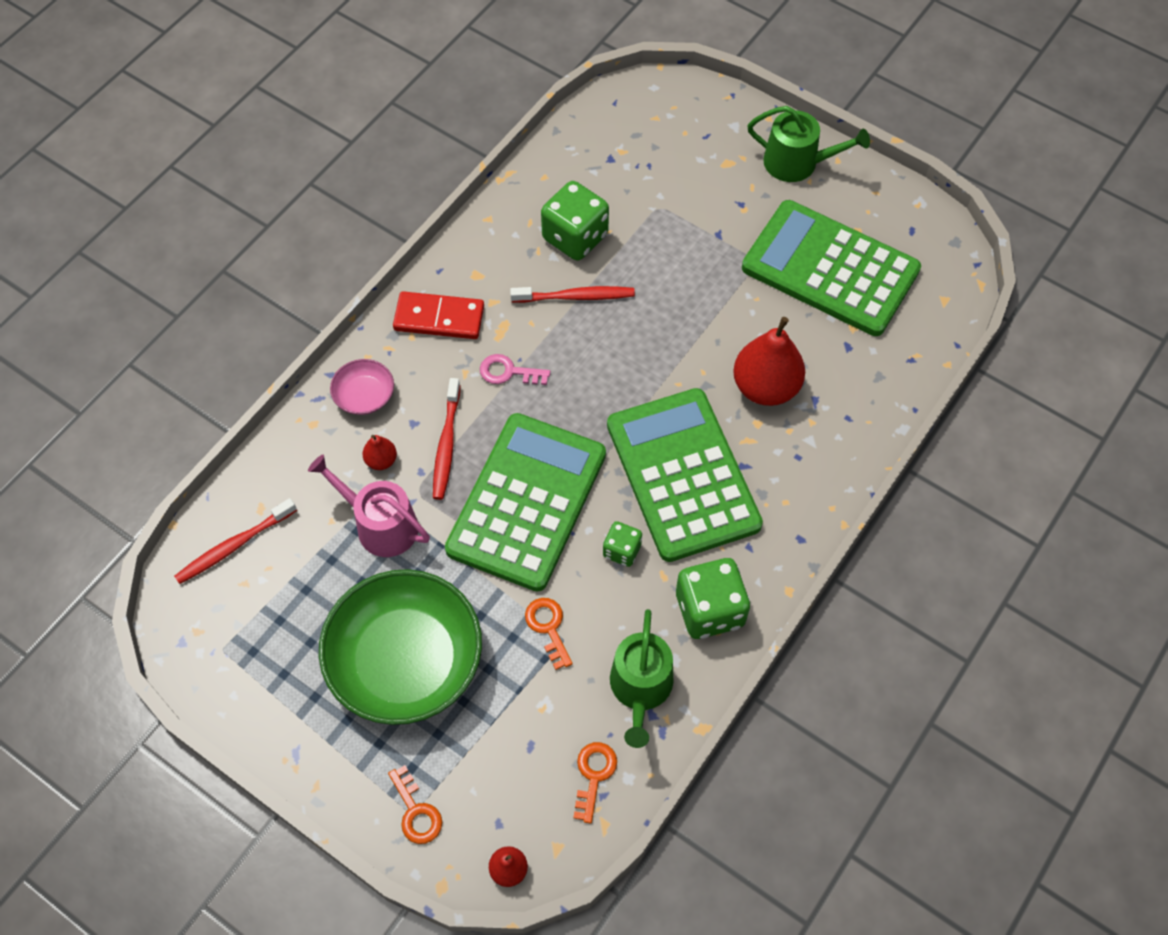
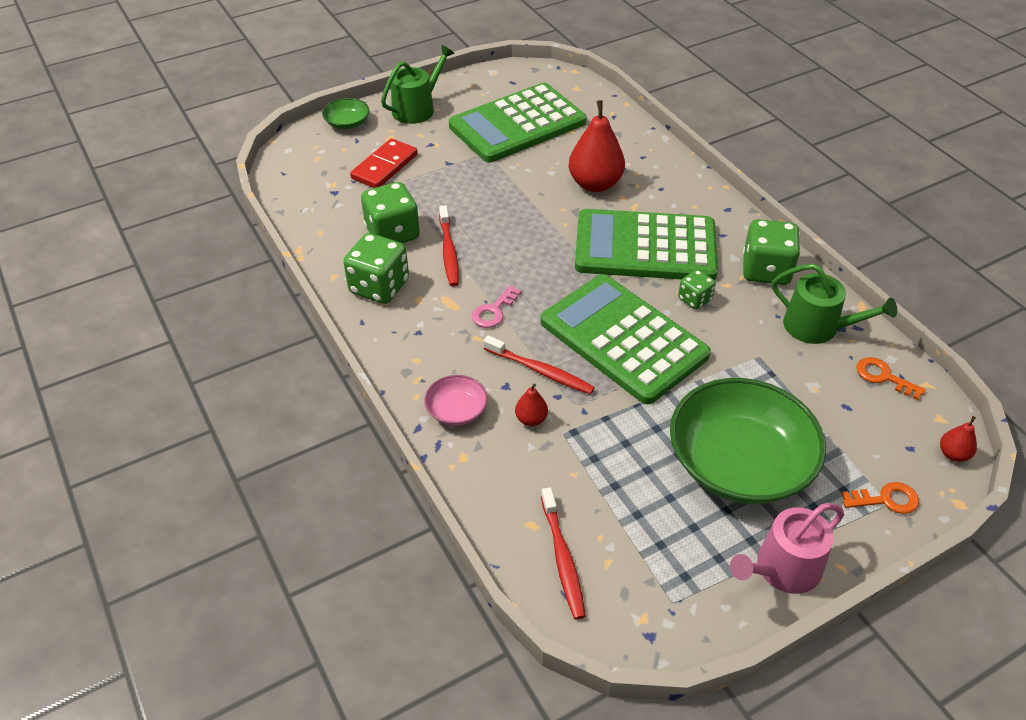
camera: 65 degrees left, 15 degrees down
pink watering can [308,455,430,557] -> pink watering can moved to [730,503,844,594]
red domino [393,291,484,339] -> red domino moved to [350,138,418,188]
red toothbrush [510,286,635,303] -> red toothbrush turned 150 degrees clockwise [439,205,459,287]
orange key [525,598,573,670] -> none
none -> green bowl [322,98,369,129]
none -> green dice [343,233,409,304]

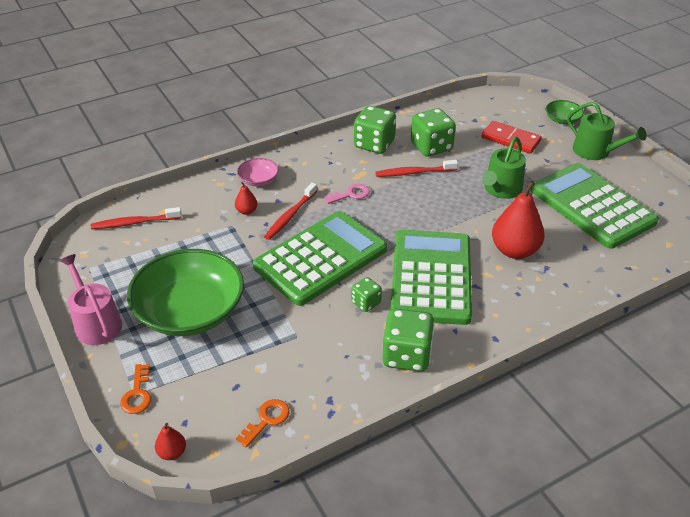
camera: 90 degrees right, 5 degrees down
pink key [472,285,521,328] -> pink key turned 120 degrees clockwise [324,184,370,204]
green watering can [772,264,897,344] -> green watering can moved to [482,137,526,199]

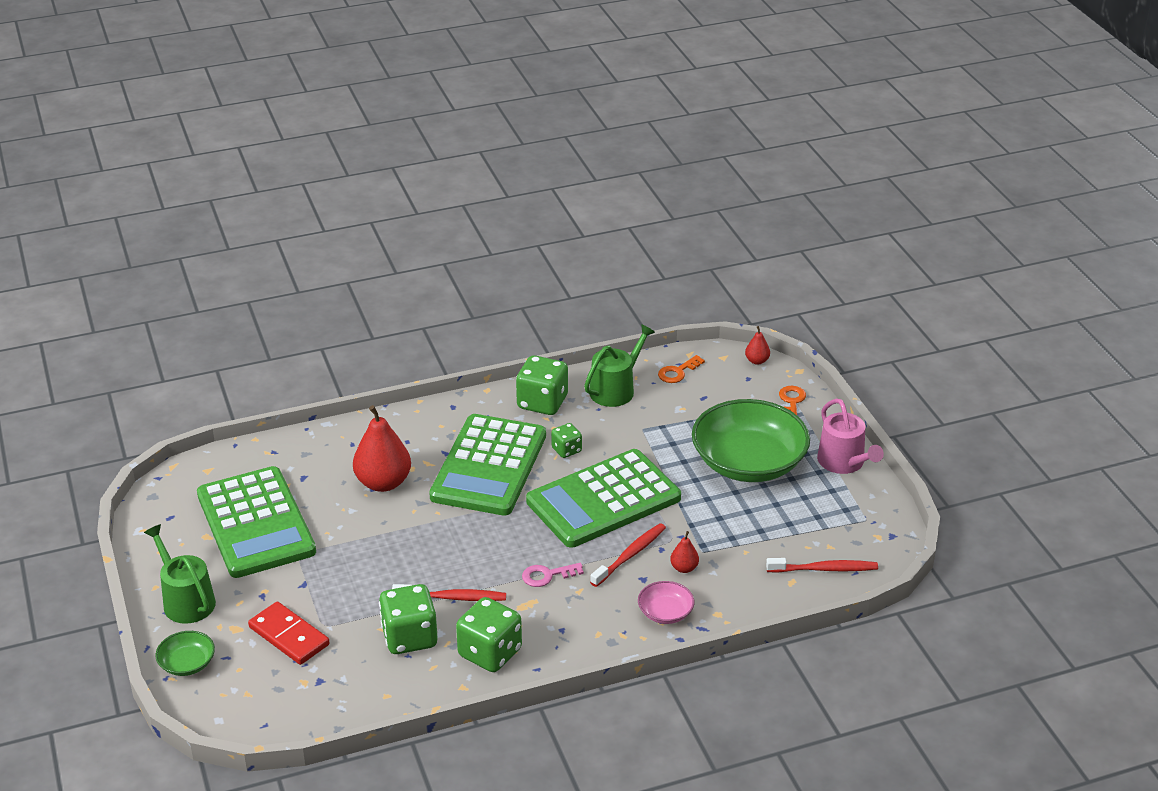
camera: 170 degrees left, 5 degrees down
green watering can [482,137,526,199] -> green watering can moved to [584,324,655,407]

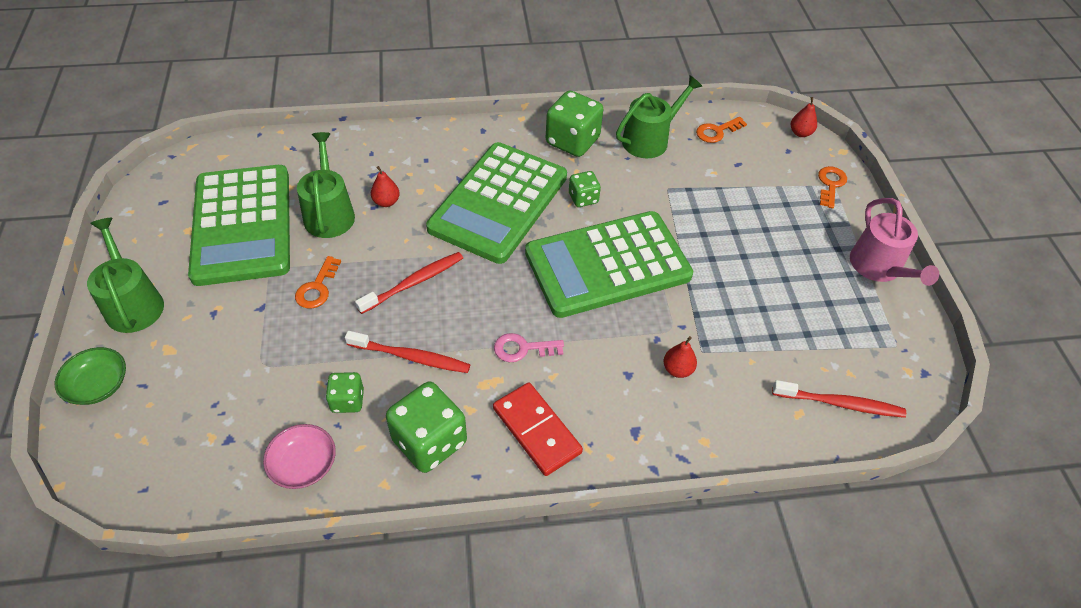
camera: 10 degrees right, 15 degrees up
red domino [248,601,330,665] -> red domino moved to [493,382,583,476]
red pear [353,405,411,492] -> red pear [371,166,400,207], size x0.47
green dice [379,584,438,654] -> green dice [326,372,364,413], size x0.55
red toothbrush [590,523,666,587] -> red toothbrush moved to [355,252,463,314]
pink bowl [638,581,694,624] -> pink bowl moved to [263,424,336,489]
green bowl [692,399,810,482] -> none
none -> orange key [295,256,341,309]
none -> green watering can [297,132,355,238]

